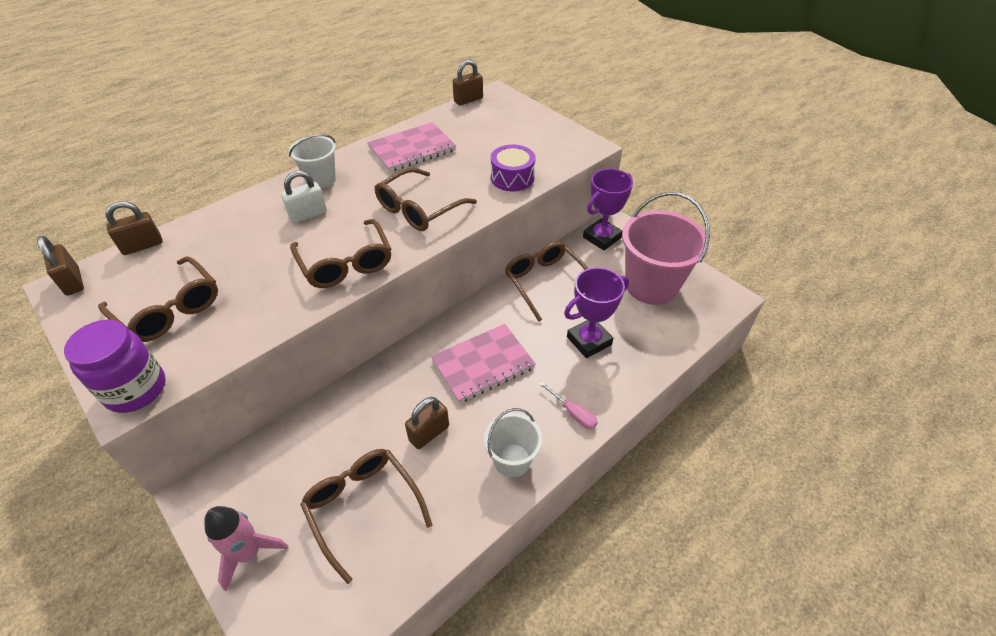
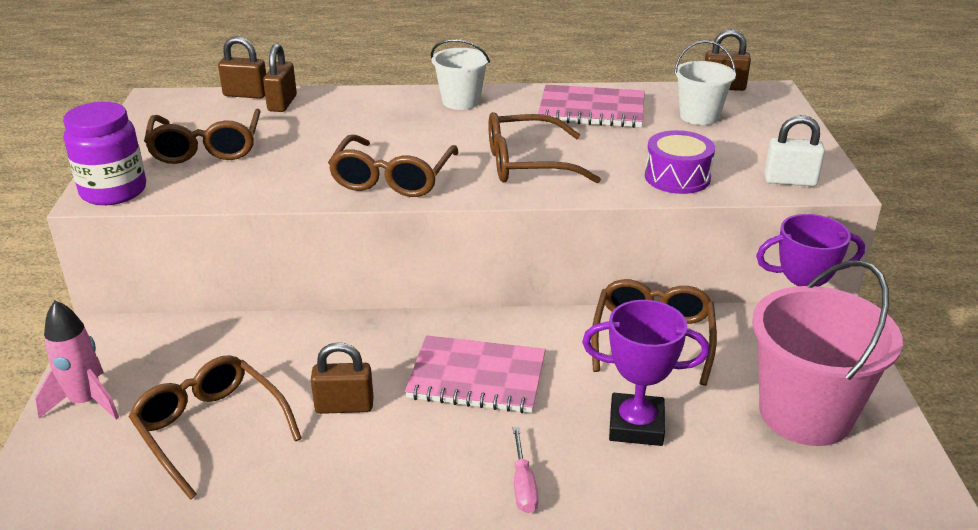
camera: 40 degrees right, 15 degrees down
brown padlock [37,236,84,295] -> brown padlock moved to [263,43,297,112]
white padlock [281,170,327,223] -> white padlock moved to [764,115,825,186]
brown glasses [300,449,432,584] -> brown glasses turned 45 degrees counterclockwise [129,355,302,500]
white bucket [484,408,542,478] -> white bucket moved to [674,40,736,125]

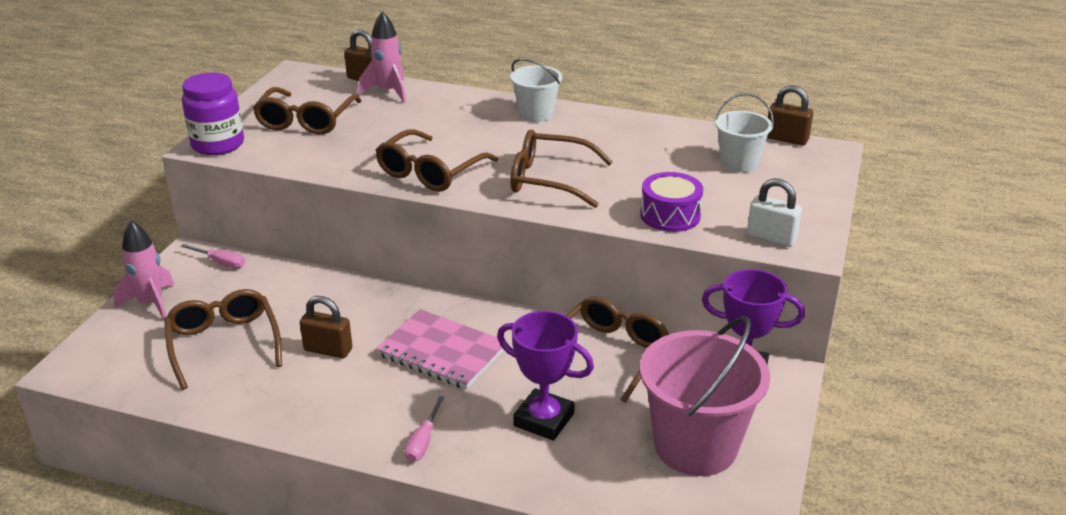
camera: 20 degrees right, 0 degrees up
brown padlock [263,43,297,112] -> pink rocket [358,11,406,103]
pink notebook [538,85,645,128] -> none
none -> pink screwdriver [181,244,245,268]

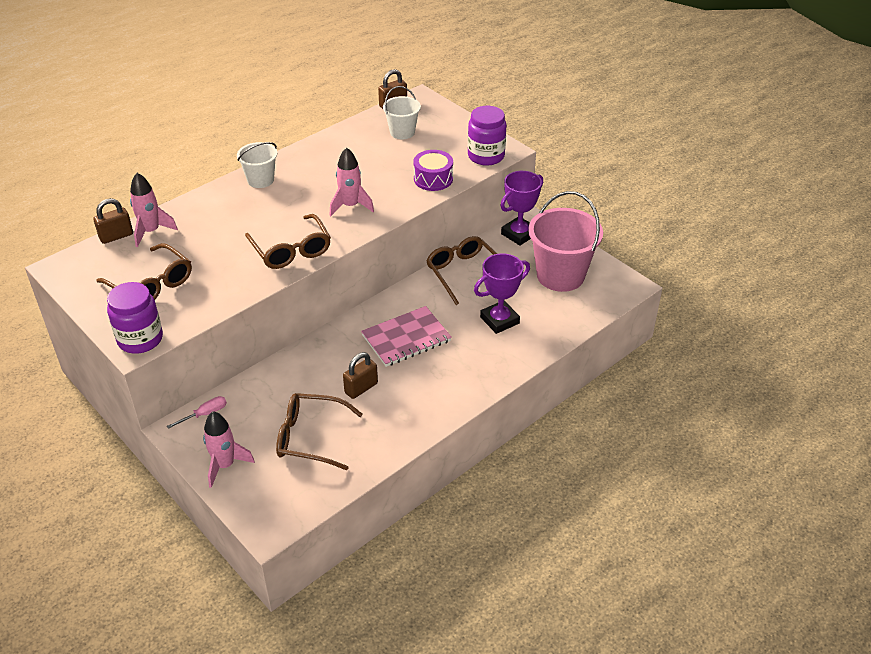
camera: 60 degrees left, 10 degrees up
pink screwdriver [405,396,445,462] -> none
brown glasses [511,130,613,208] -> pink rocket [329,147,374,216]
white padlock [747,178,802,247] -> purple jar [468,106,507,166]

